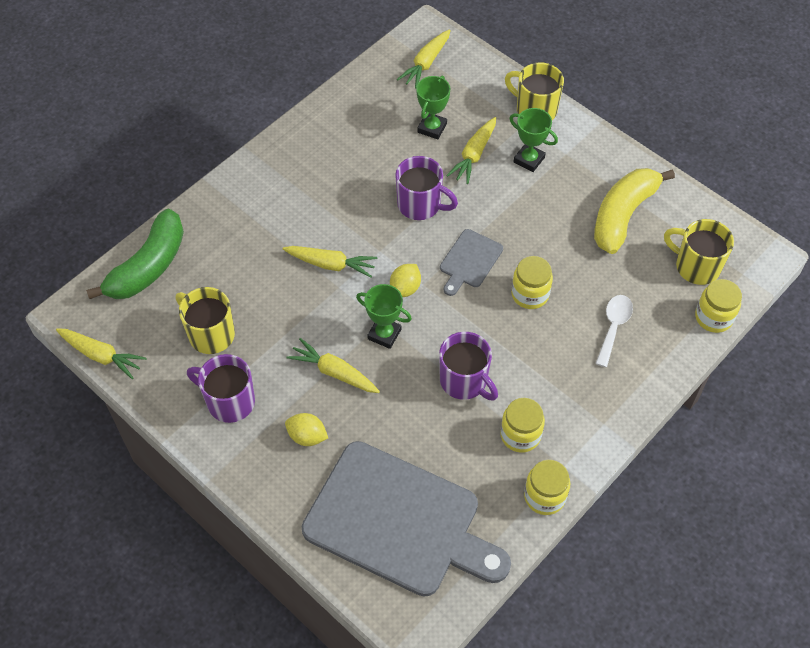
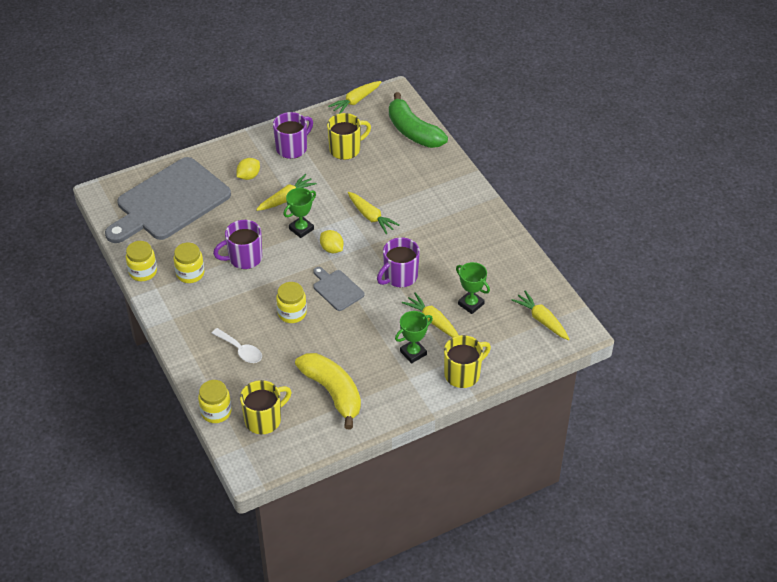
camera: 110 degrees right, 10 degrees down
yellow carrot [283,246,377,278] -> yellow carrot turned 75 degrees counterclockwise [348,192,400,234]

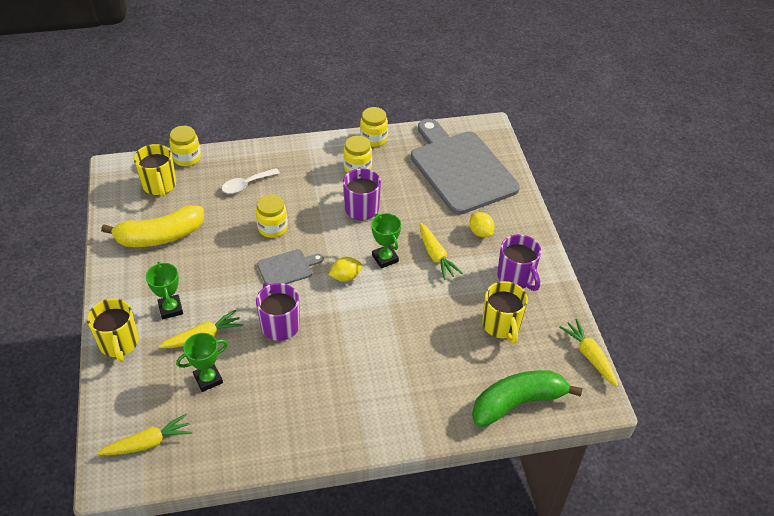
camera: 105 degrees right, 0 degrees up
yellow carrot [348,192,400,234] -> none

